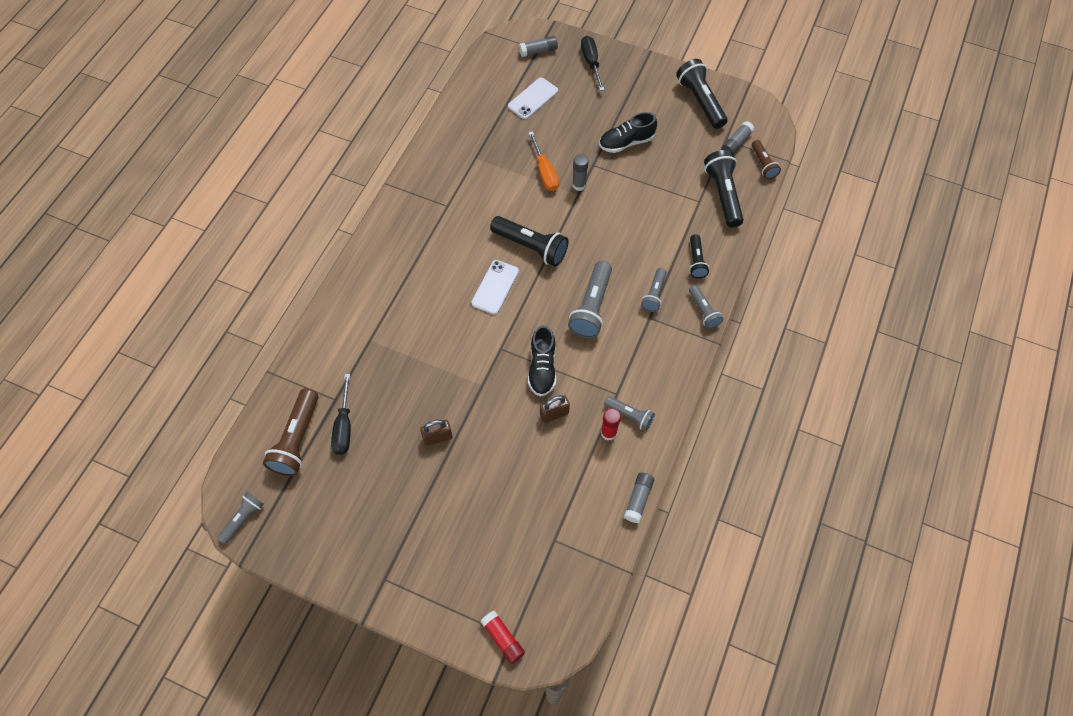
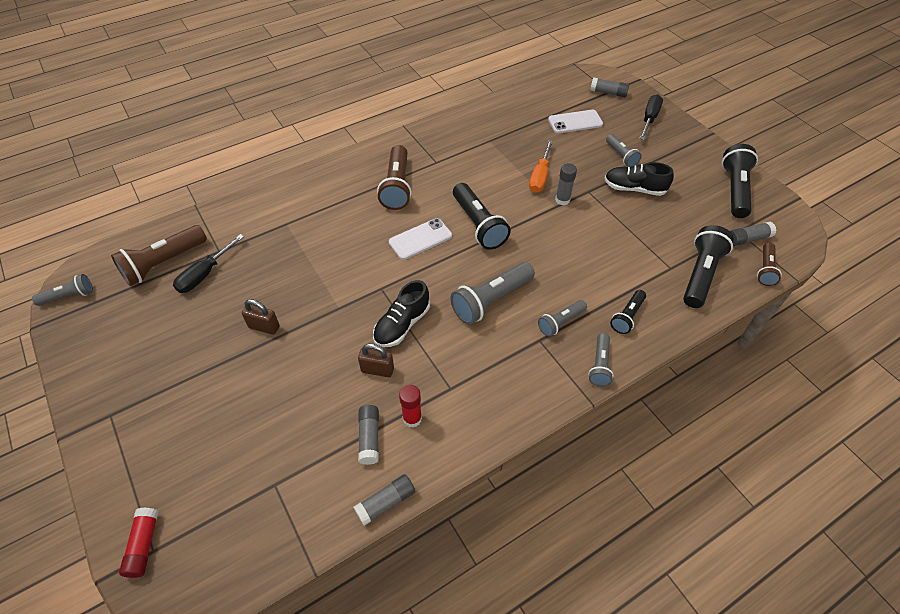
camera: 35 degrees right, 10 degrees down
grey flashlight [604,396,655,431] -> grey flashlight moved to [606,134,641,167]
none -> grey glue stick [358,405,379,465]
none -> brown flashlight [377,145,412,210]

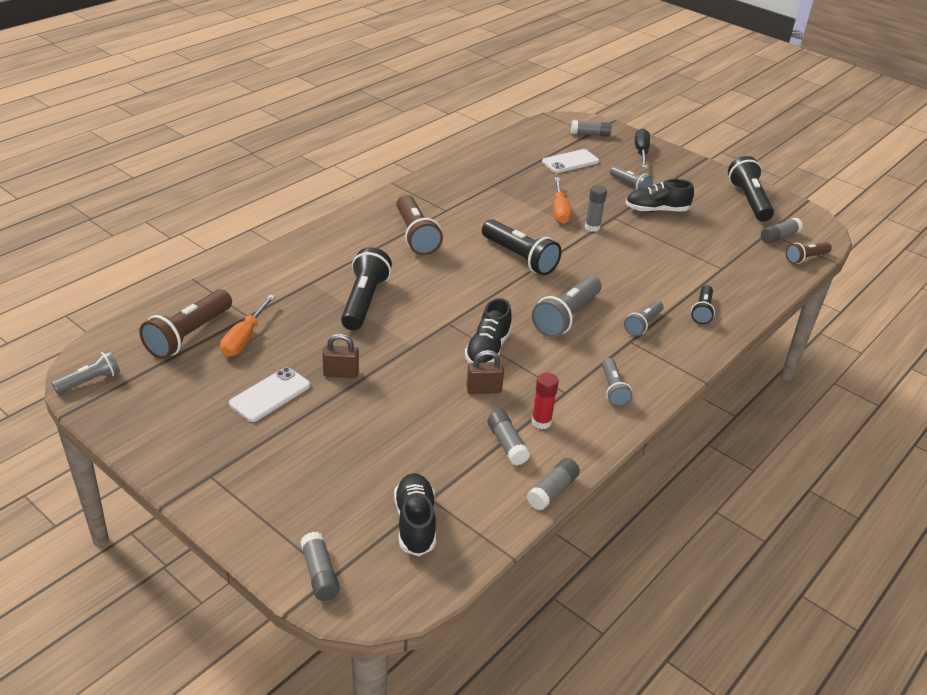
camera: 20 degrees left, 15 degrees down
red glue stick [119,507,159,578] -> grey glue stick [300,532,340,601]
black screwdriver [173,234,244,293] -> orange screwdriver [220,295,275,357]
white phone [389,218,452,260] -> white phone moved to [229,367,310,422]
grey flashlight [588,333,614,386] -> grey flashlight moved to [602,358,632,407]
black flashlight [683,225,734,308] -> black flashlight moved to [341,247,392,330]
brown flashlight [757,243,782,286] -> brown flashlight turned 60 degrees clockwise [786,242,832,264]
none -> black shoe [394,473,436,556]

